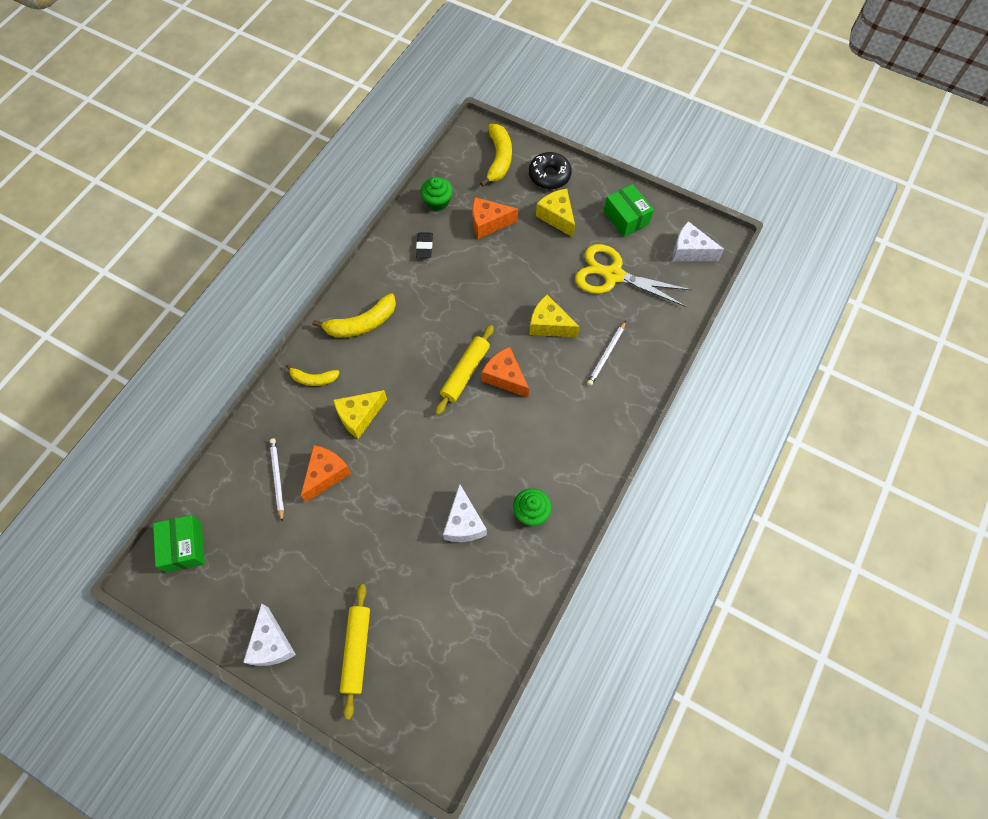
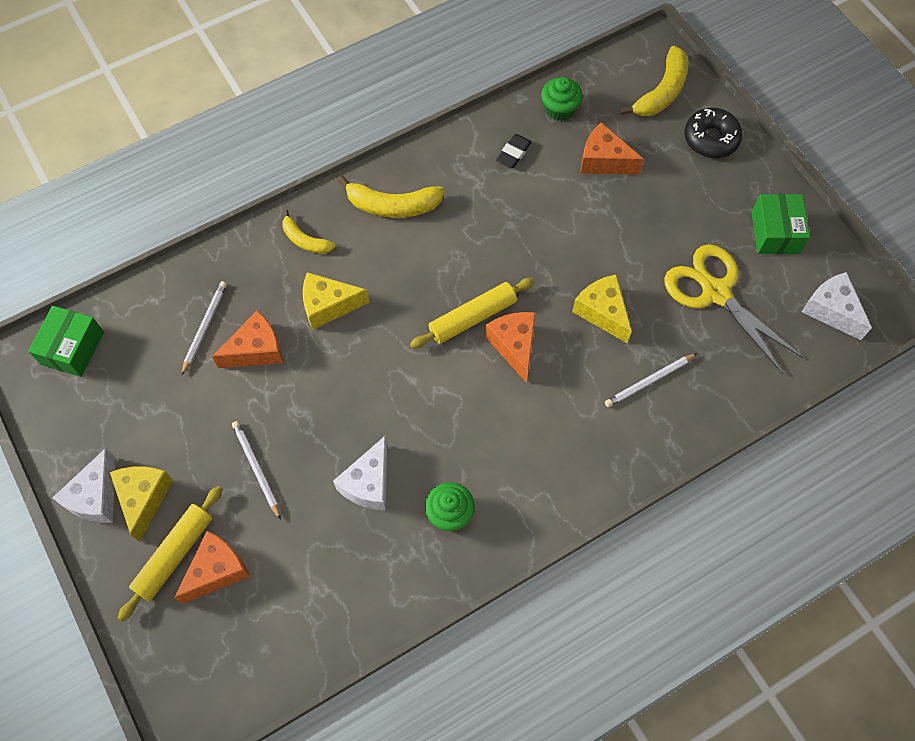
camera: 30 degrees right, 0 degrees up
yellow cheese [536,189,575,237] -> yellow cheese moved to [110,466,173,542]
none -> orange cheese [174,531,250,604]
none -> white pencil [232,421,281,520]

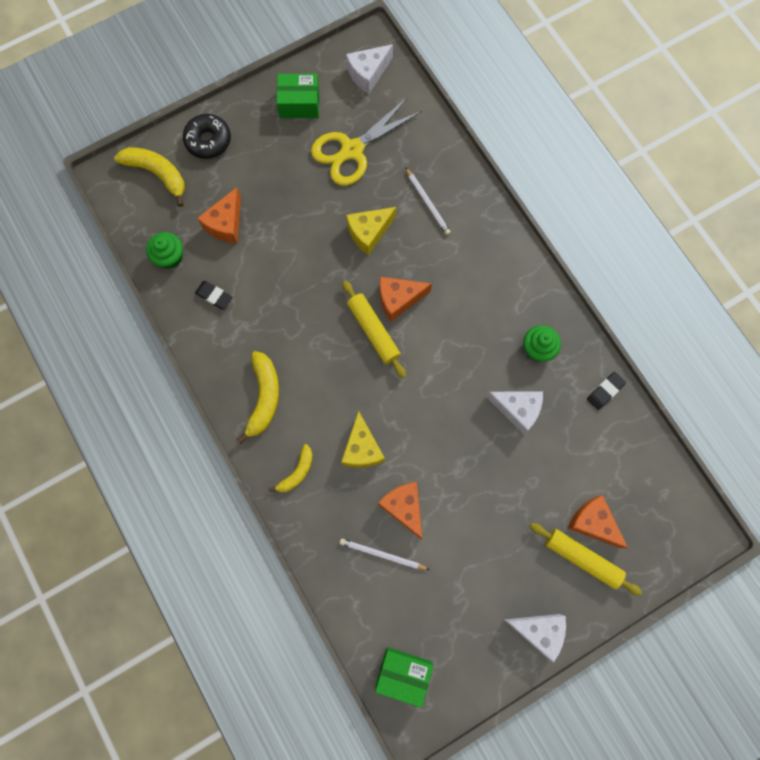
camera: 90 degrees left, 10 degrees up
yellow cheese [110,466,173,542] -> none
white pencil [232,421,281,520] -> none
none -> black eraser [587,372,626,410]

